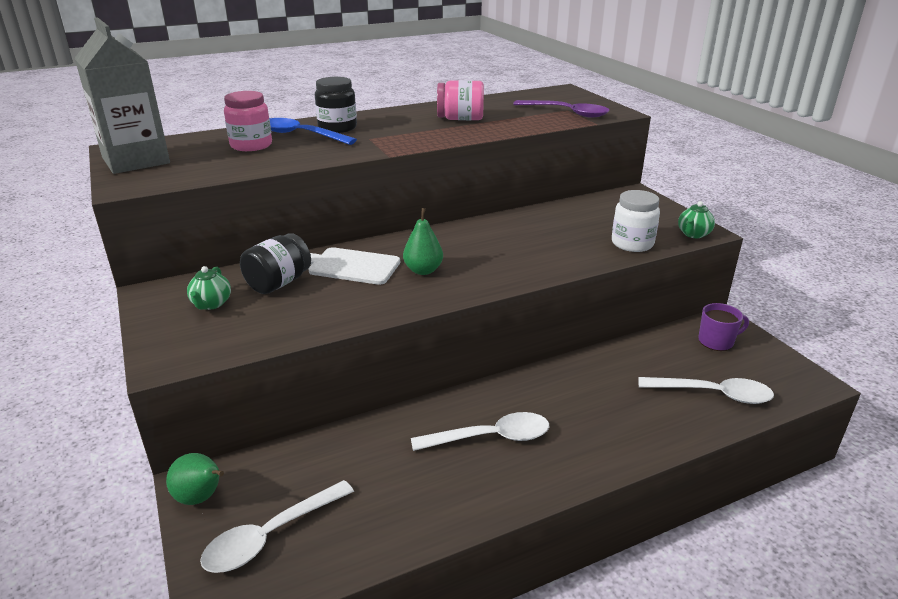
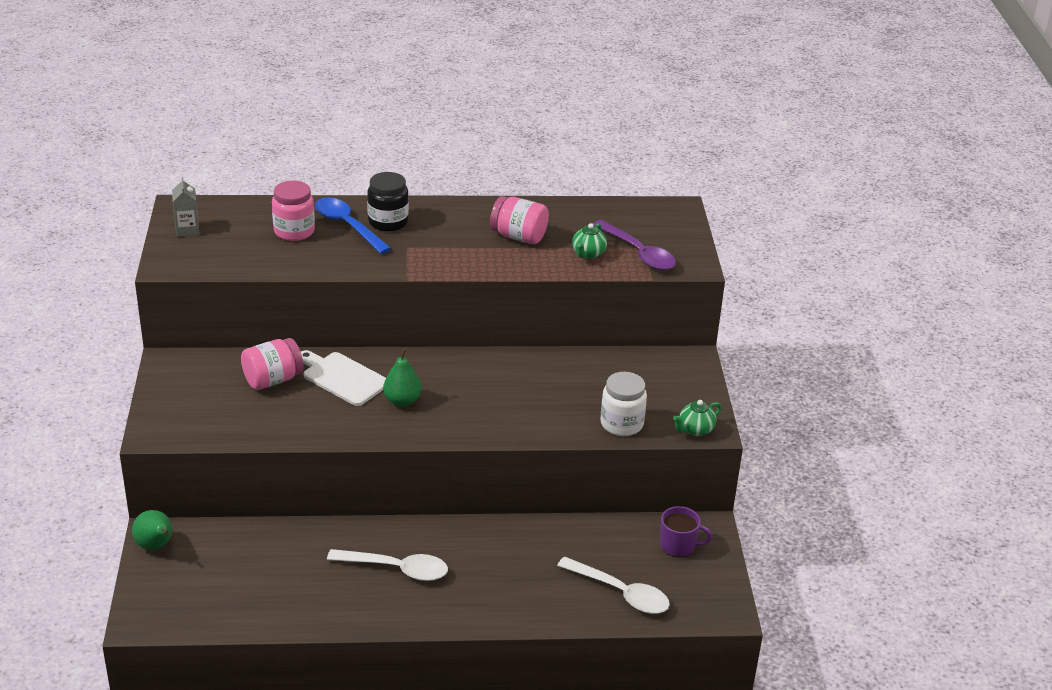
camera: 20 degrees right, 5 degrees up
grey carton [75,17,170,174] -> grey carton [172,177,199,237], size x0.45
green teapot [187,266,231,310] -> green teapot moved to [572,223,607,259]
white spoon [200,480,354,573] -> none
black jar [240,233,311,294] -> pink jar [241,338,304,390]

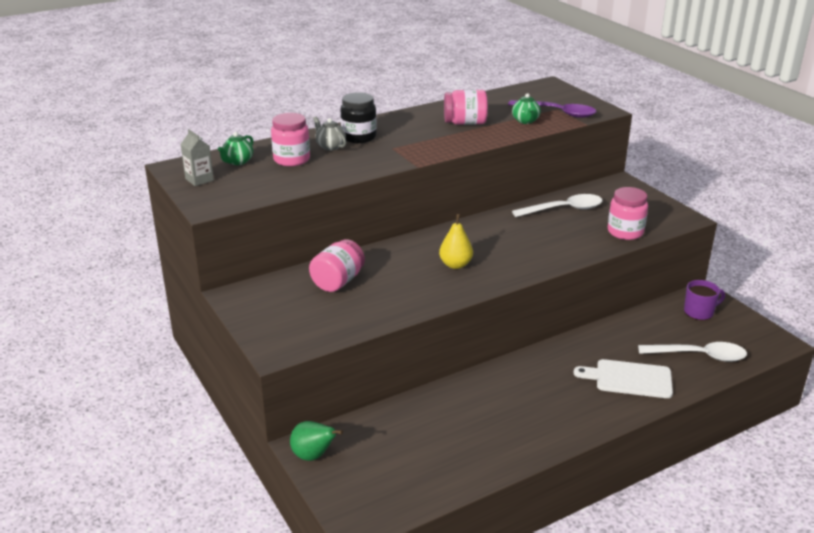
camera: 25 degrees left, 5 degrees down
white cutting board [301,350,386,406] -> white cutting board moved to [573,359,673,398]
blue spoon [315,197,392,254] -> grey teapot [313,117,346,151]
white spoon [327,549,448,581] -> white spoon moved to [512,194,603,217]
green pear [383,348,422,406] -> yellow pear [439,214,473,269]
white jar [600,372,647,436] -> pink jar [608,187,648,240]
green teapot [673,400,722,436] -> green teapot moved to [218,132,253,165]

